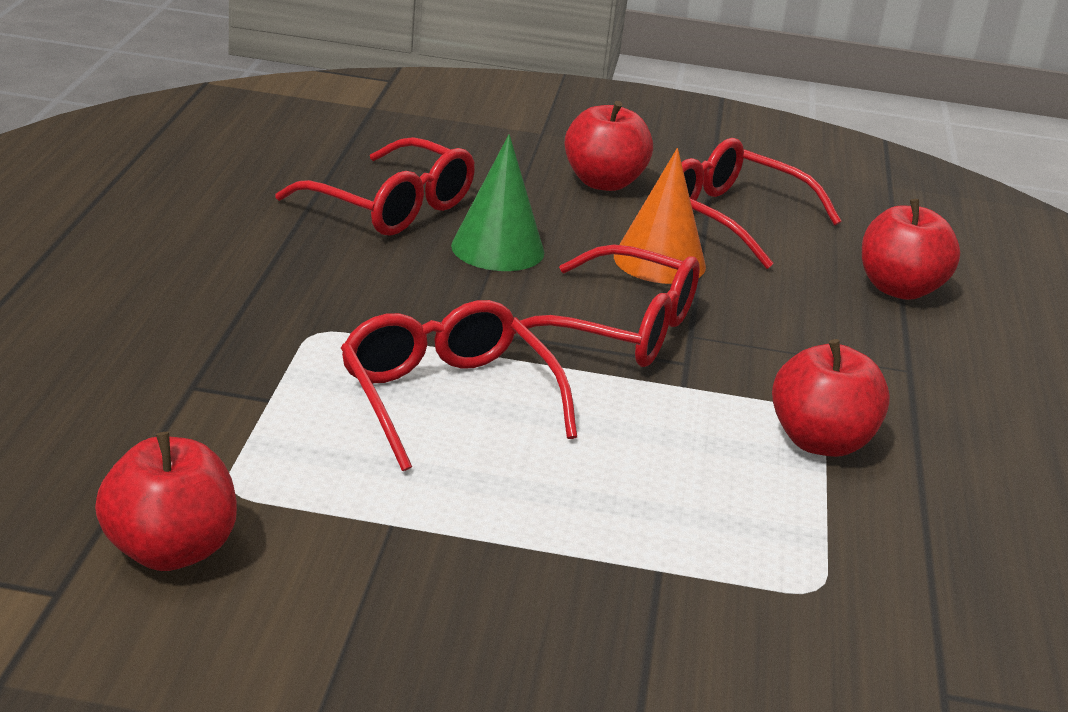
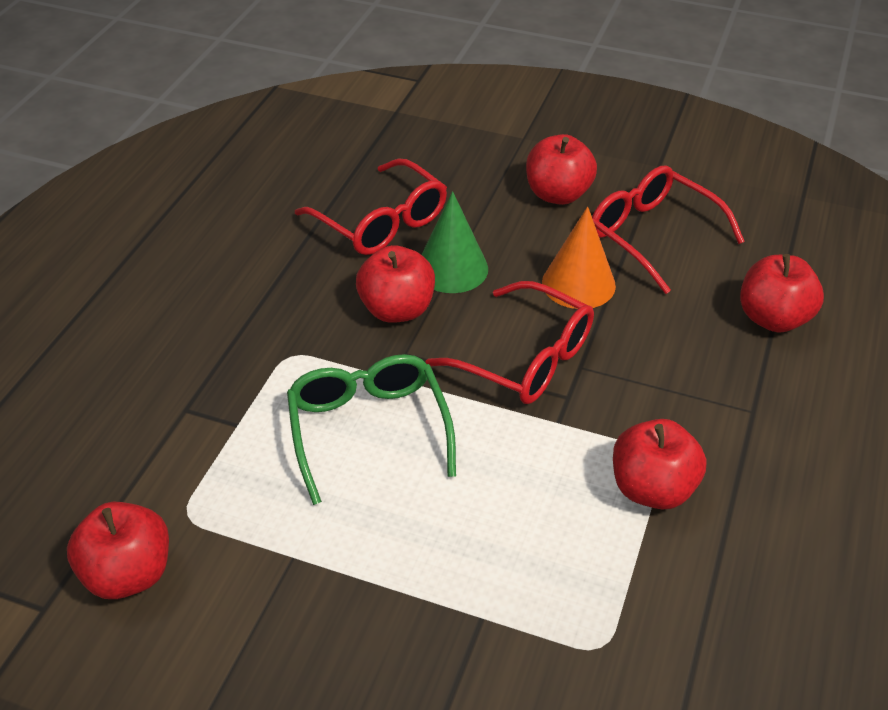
camera: 15 degrees right, 15 degrees up
red glasses [341,300,577,471] -> green glasses [287,354,456,505]
none -> red apple [356,245,435,323]

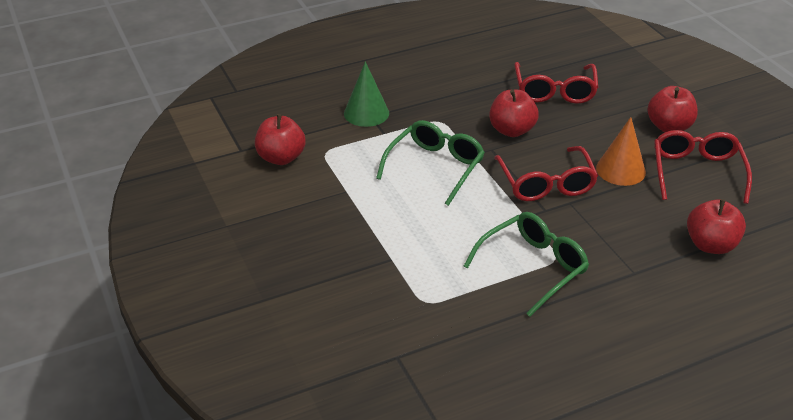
camera: 45 degrees right, 5 degrees down
green cone [421,191,488,293] -> green cone moved to [344,61,389,127]
red apple [613,419,707,510] -> green glasses [464,212,589,317]

